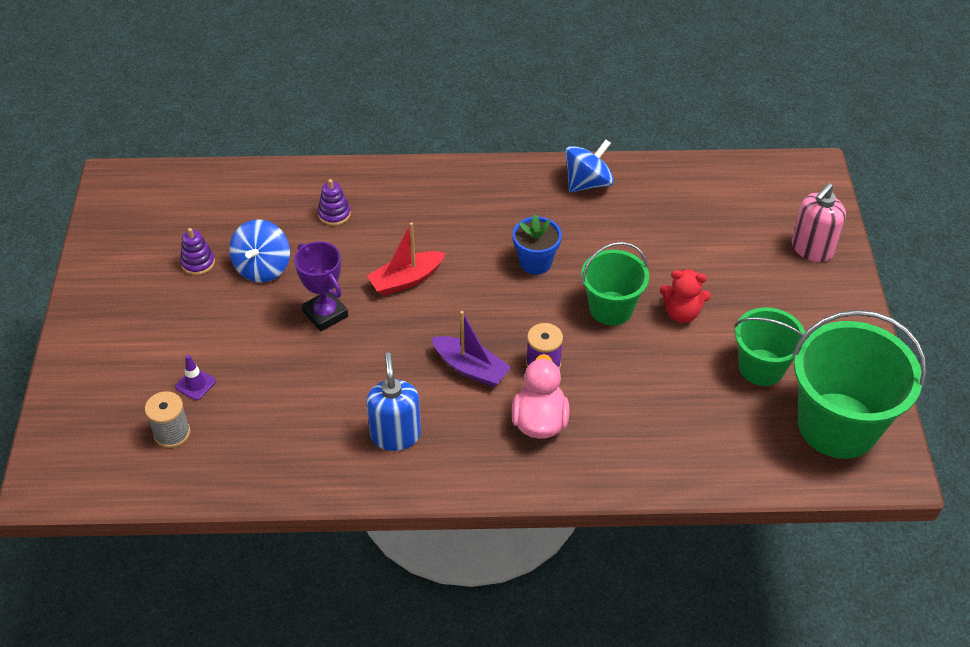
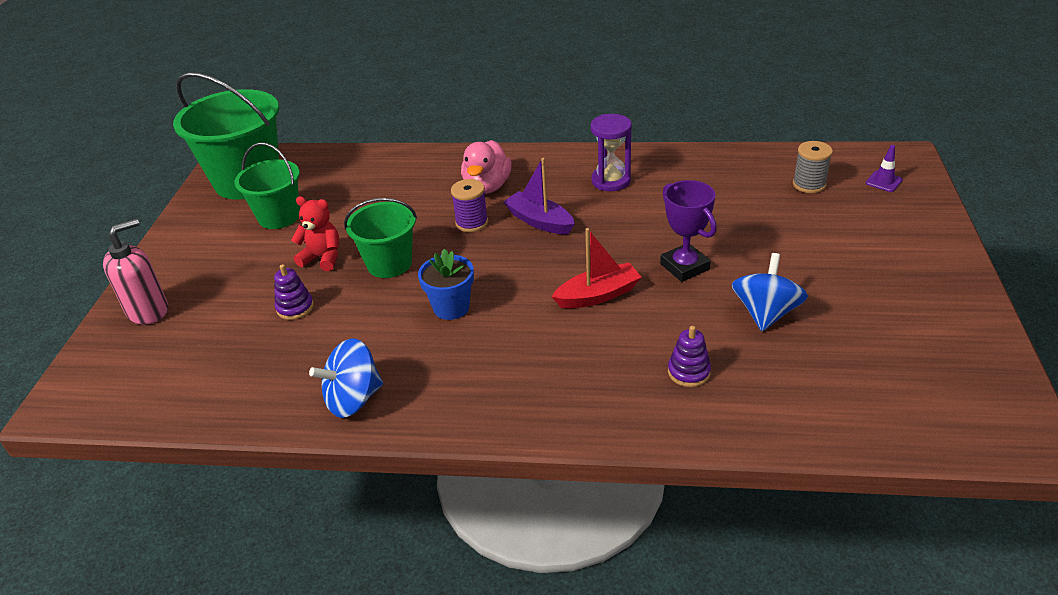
camera: 170 degrees left, 10 degrees down
purple traffic cone [175,355,216,400] -> purple traffic cone moved to [866,145,903,192]
purple stacking toy [180,228,215,275] -> purple stacking toy moved to [274,264,314,320]
blue soap dispenser [366,352,421,451] -> purple hourglass [591,114,632,191]

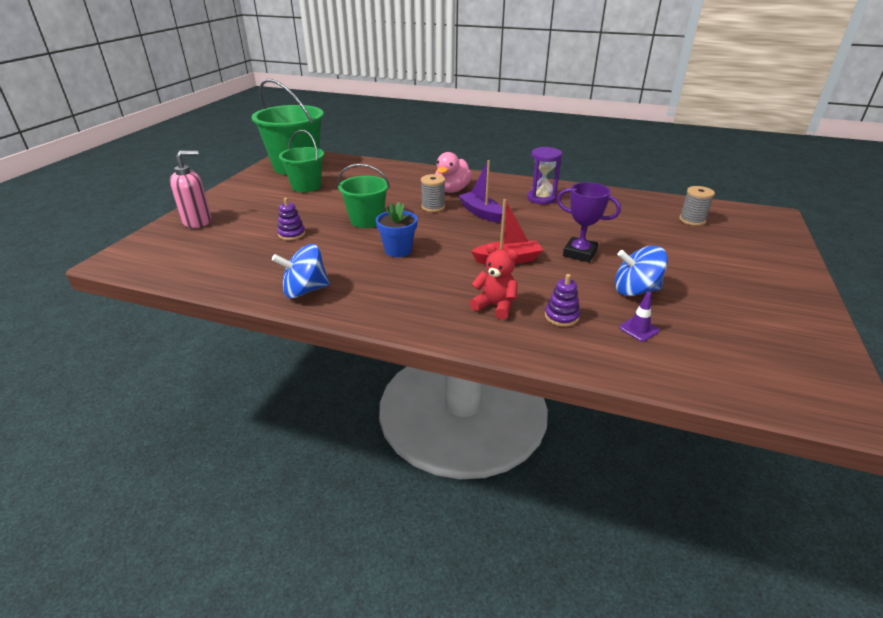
camera: 10 degrees right, 5 degrees down
red teddy bear [291,196,339,271] -> red teddy bear moved to [470,244,518,320]
purple spool [451,179,488,232] -> grey spool [421,174,445,212]
purple trophy [660,180,717,282] -> purple trophy turned 45 degrees counterclockwise [557,182,621,262]
blue spinning top [732,253,808,331] -> blue spinning top turned 120 degrees counterclockwise [615,246,668,296]
purple traffic cone [866,145,903,192] -> purple traffic cone moved to [619,292,660,342]

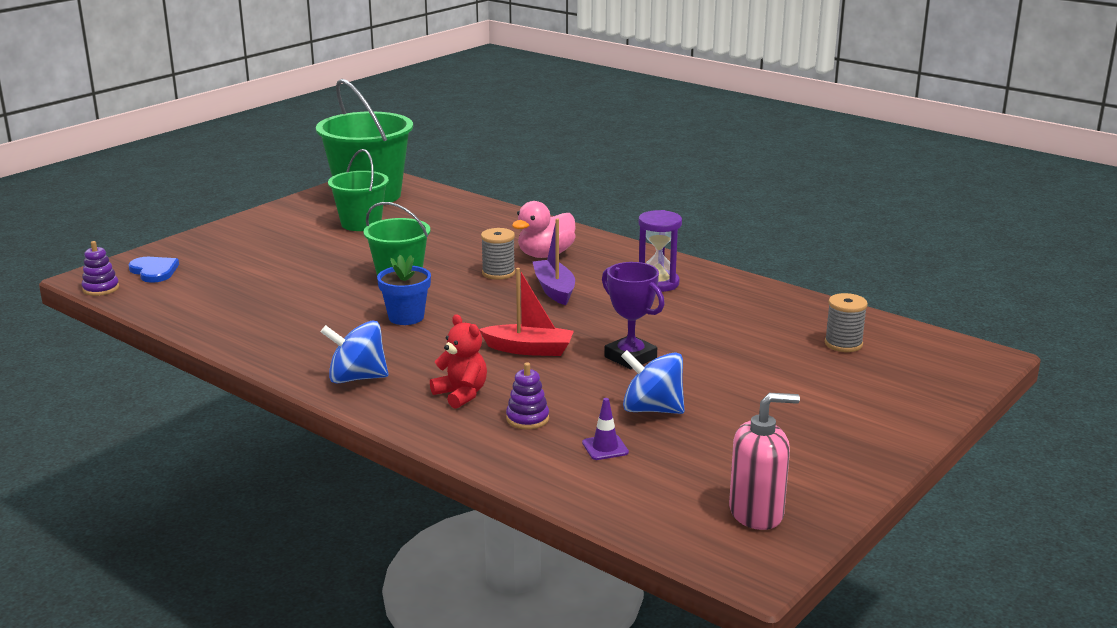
camera: 20 degrees right, 10 degrees down
pink soap dispenser [170,151,211,228] -> pink soap dispenser moved to [729,393,800,530]
blue spinning top [272,244,330,298] -> blue spinning top moved to [321,321,388,384]
purple stacking toy [277,198,305,240] -> purple stacking toy moved to [81,241,119,296]
none -> blue heart [129,257,179,283]

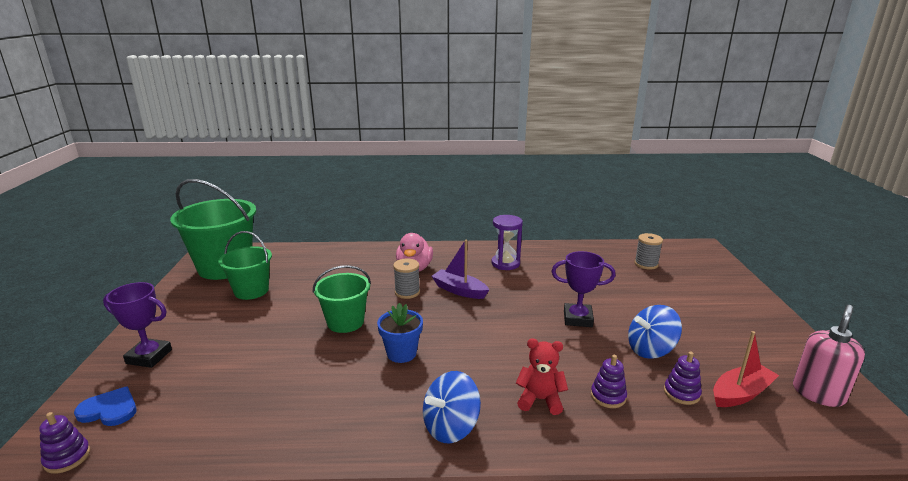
camera: 40 degrees left, 0 degrees up
red boat [479,268,574,356] -> red boat moved to [713,331,779,407]
purple traffic cone [582,398,629,460] -> purple stacking toy [664,351,702,405]
none -> purple trophy [103,282,172,368]

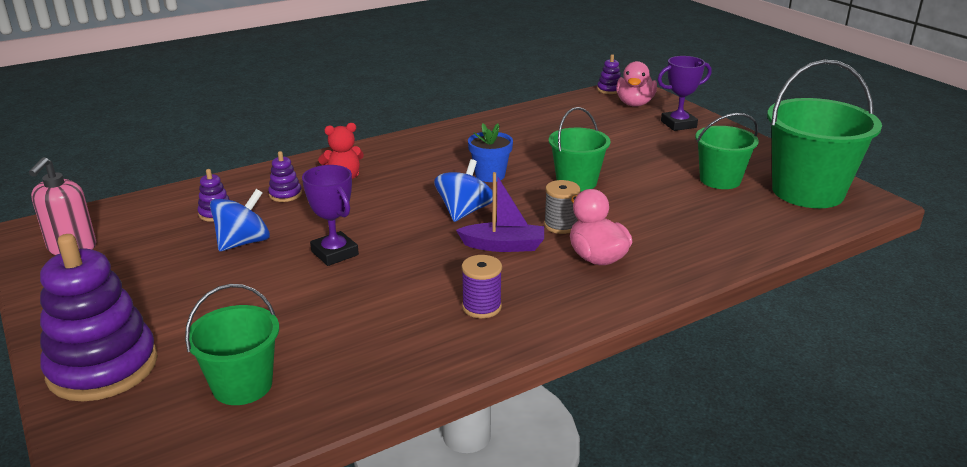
camera: 150 degrees right, 5 degrees up
blue heart [74,386,137,426] -> pink duck [616,61,657,107]
blue spinning top [423,371,481,443] -> blue spinning top moved to [434,159,493,222]
purple hourglass [491,215,523,270] -> purple spool [462,255,502,318]
purple trophy [551,251,616,327] -> purple trophy turned 75 degrees clockwise [302,165,359,266]
grey spool [634,233,663,270] -> green bucket [185,284,279,405]
red boat [713,331,779,407] -> none
none -> purple stacking toy [40,234,158,401]

